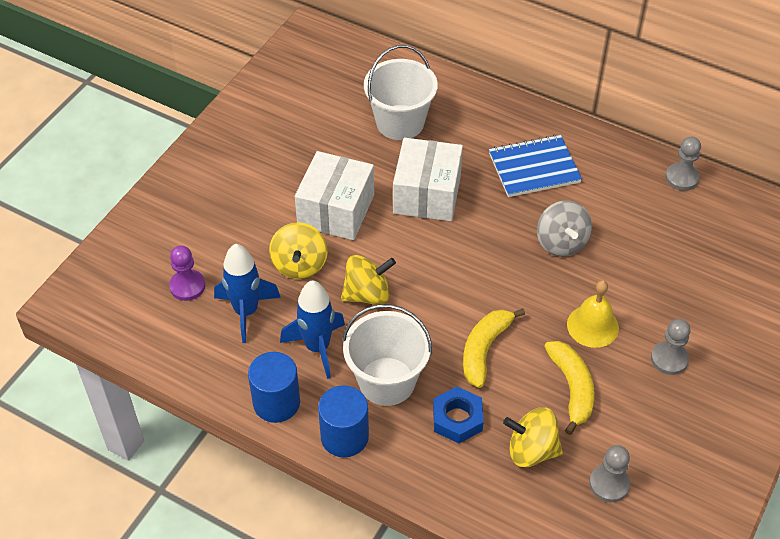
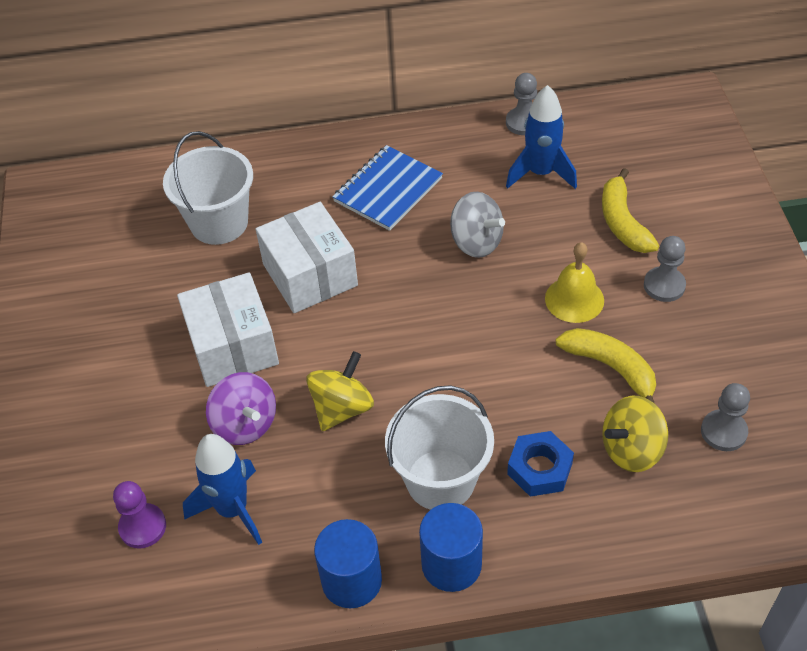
camera: 35 degrees left, 0 degrees up
yellow spinning top [269,222,328,279] -> purple spinning top [206,372,276,445]
blue rocket [280,281,345,379] -> blue rocket moved to [506,85,577,189]
yellow banana [463,308,525,388] -> yellow banana moved to [602,168,659,253]

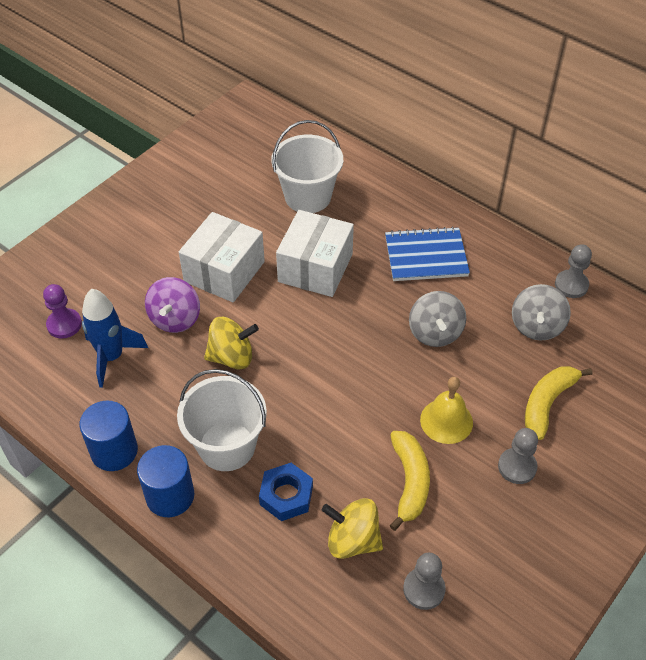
camera: 45 degrees right, 0 degrees up
blue rocket [506,85,577,189] -> grey spinning top [512,284,571,341]

